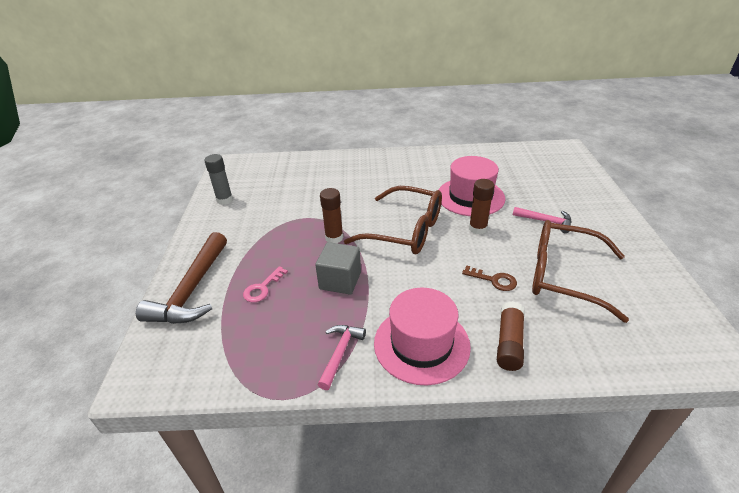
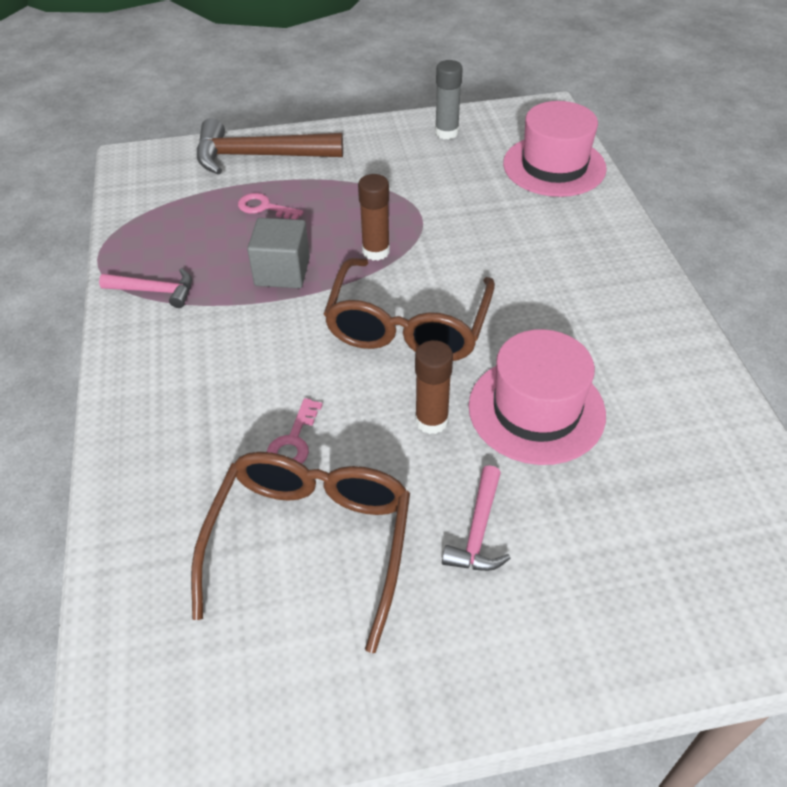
camera: 80 degrees right, 10 degrees up
pink hat [374,288,471,385] -> pink hat moved to [503,101,607,197]
brown key [462,265,517,291] -> pink key [267,398,323,464]
brown glue stick [497,301,525,371] -> none

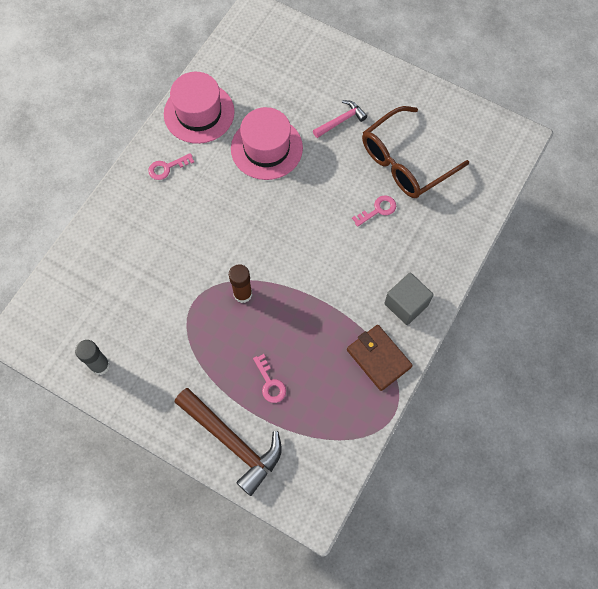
camera: 140 degrees left, 20 degrees up
pink hammer [99,268,192,308] -> brown wallet [347,325,413,391]
grey cube [247,218,310,288] -> grey cube moved to [384,273,434,325]
brown glasses [324,258,495,361] -> none
brown glue stick [415,340,453,434] -> none
pink hat [503,101,607,197] -> pink hat moved to [164,72,235,144]
none -> pink key [148,153,194,180]

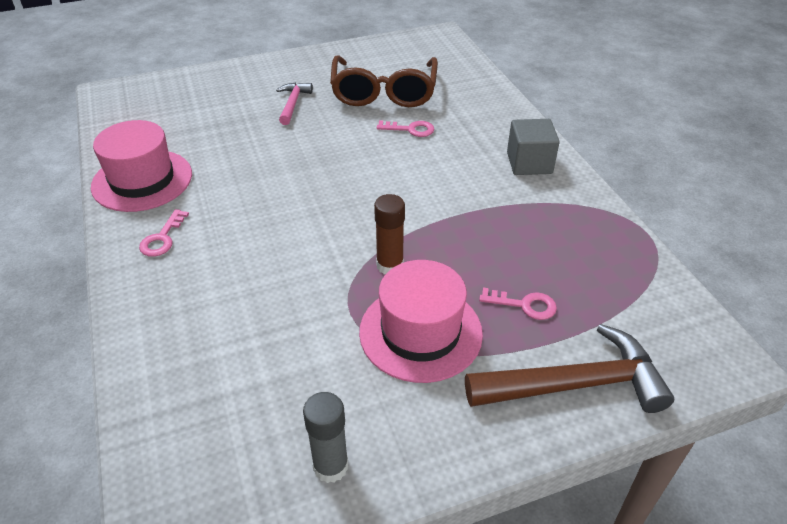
camera: 50 degrees left, 25 degrees down
pink hat [231,107,303,180] -> pink hat moved to [359,260,483,383]
brown wallet [347,325,413,391] -> none
pink key [352,195,396,227] -> pink key turned 90 degrees clockwise [377,120,434,137]

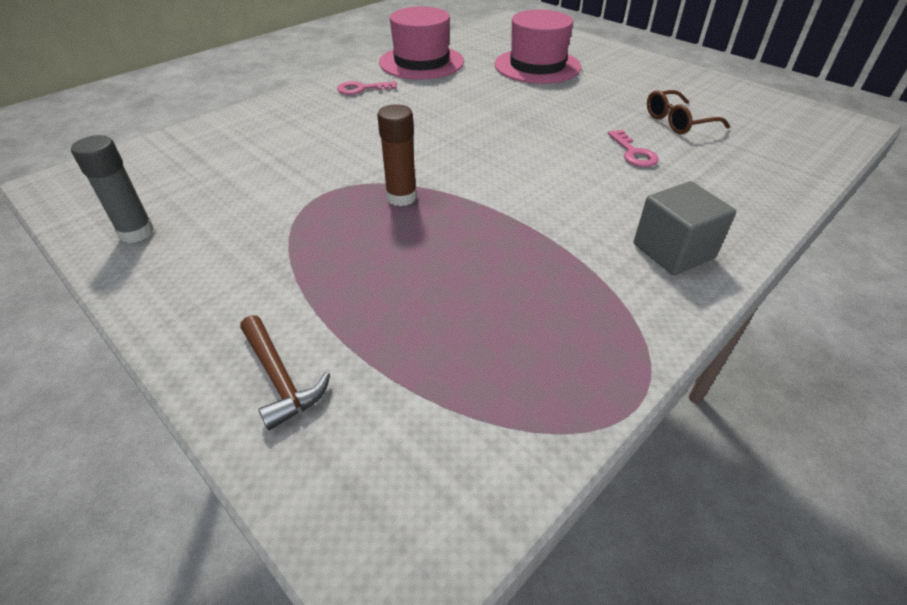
camera: 65 degrees right, 0 degrees up
pink hammer [276,83,313,125] -> none
brown glasses [330,56,438,107] -> brown glasses [647,90,730,134], size x0.54
pink hat [359,260,483,383] -> pink hat moved to [495,10,581,84]
brown hammer [465,324,674,413] -> brown hammer [240,315,330,430], size x0.53
pink key [479,287,557,320] -> none

